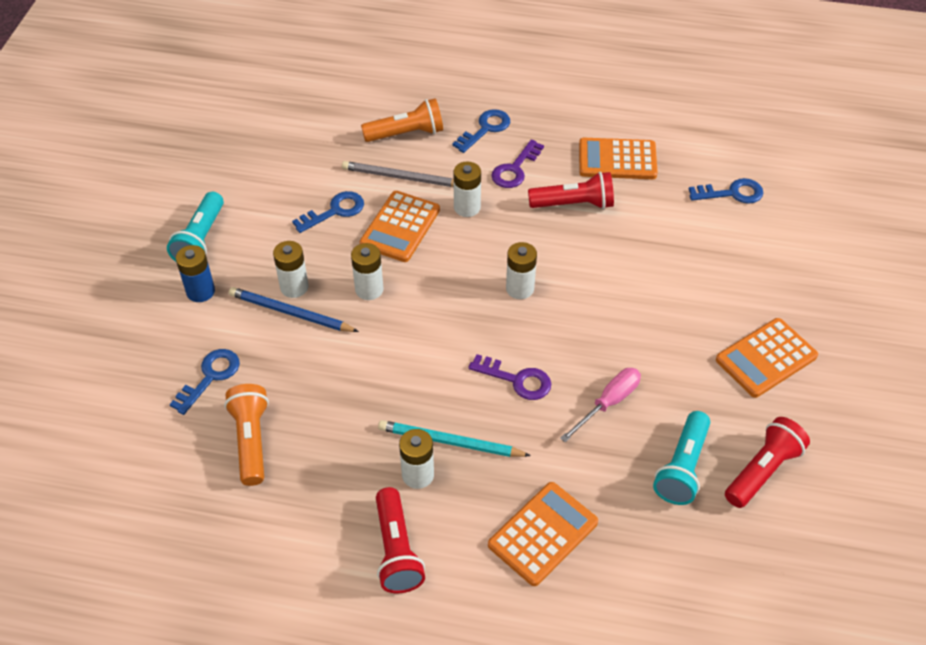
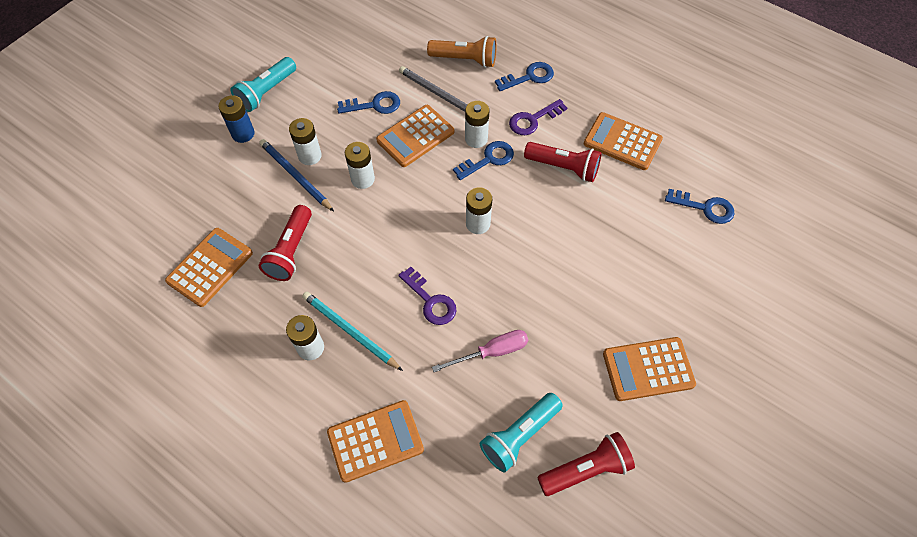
camera: 25 degrees right, 10 degrees up
blue key [169,349,240,415] -> blue key moved to [453,141,514,180]
orange flashlight [224,384,269,486] -> orange calculator [165,228,253,307]
red flashlight [376,487,425,593] -> red flashlight moved to [259,205,312,281]

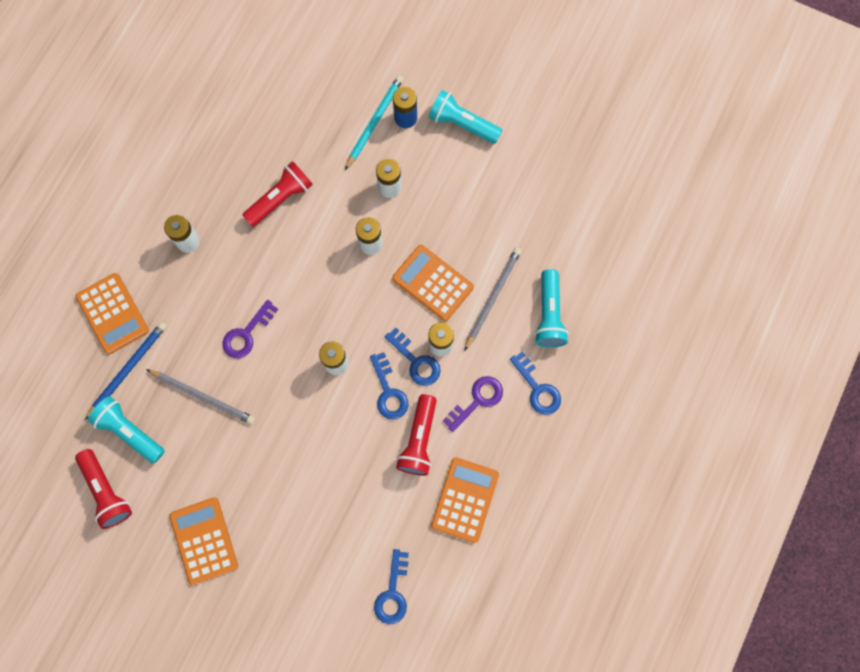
camera: 80 degrees right, 15 degrees up
orange calculator [165,228,253,307] -> none
blue pencil [259,139,334,211] -> blue pencil moved to [85,322,167,420]
red flashlight [259,205,312,281] -> red flashlight turned 135 degrees clockwise [242,161,313,227]
turquoise pencil [302,292,403,371] -> turquoise pencil moved to [345,75,403,170]
blue key [337,91,400,114] -> blue key moved to [370,352,408,420]
orange flashlight [427,36,496,68] -> turquoise flashlight [534,269,569,348]
pink screwdriver [432,330,528,372] -> grey pencil [146,369,255,424]
purple key [509,99,567,135] -> purple key turned 90 degrees clockwise [443,376,503,432]

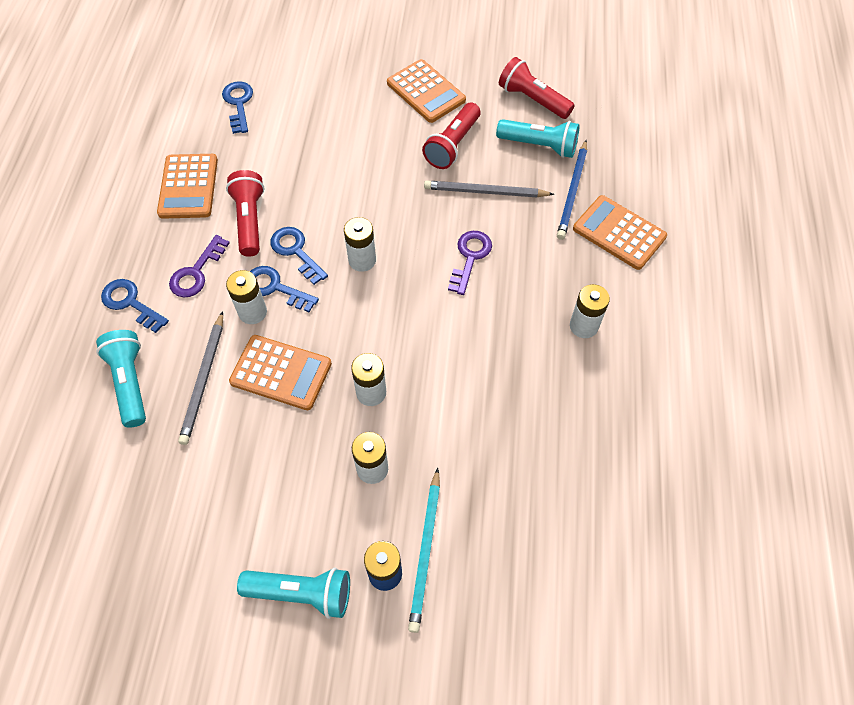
camera: 160 degrees right, 15 degrees down
red flashlight [242,161,313,227] -> red flashlight moved to [422,103,480,169]

